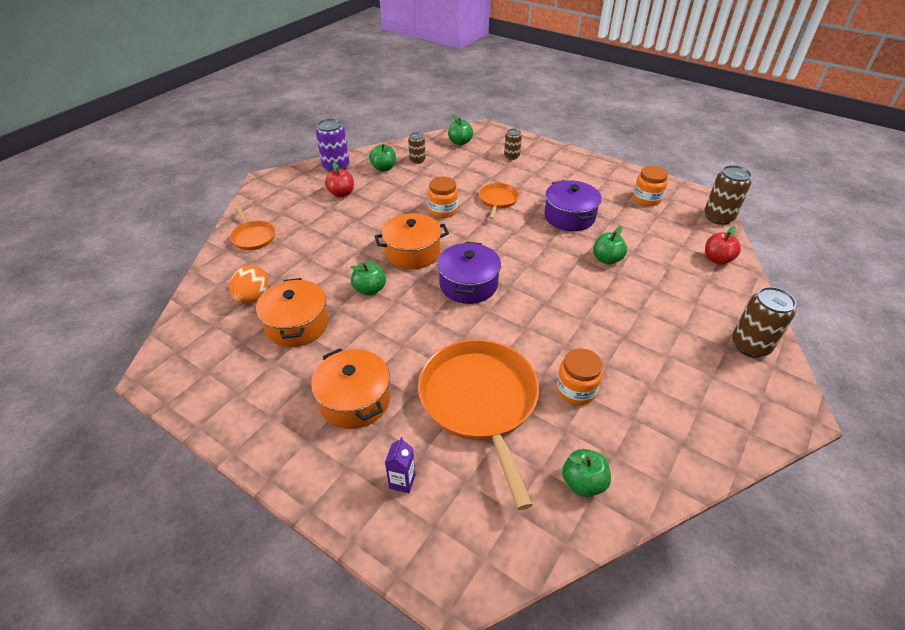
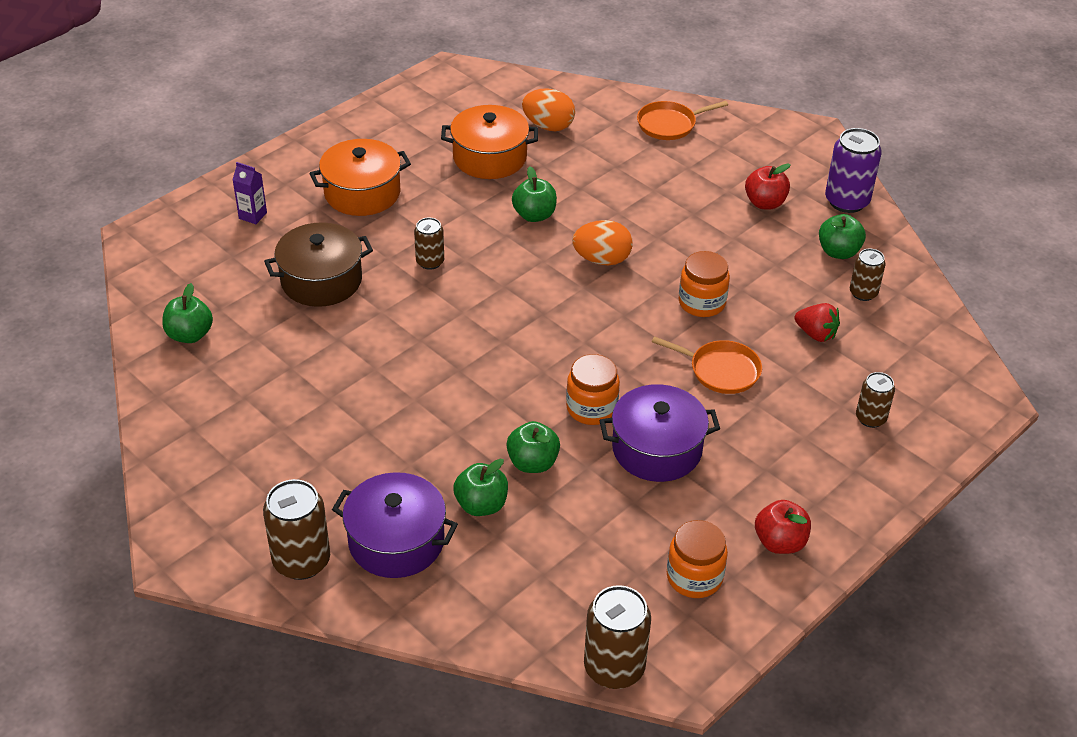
camera: 100 degrees right, 0 degrees up
orange pot [375,213,449,269] -> orange egg [572,220,633,265]
orange pan [418,339,539,510] -> brown pot [264,222,373,307]
purple pot [437,242,501,304] -> purple pot moved to [332,472,458,578]
green apple [448,114,473,145] -> green apple moved to [453,459,508,516]
orange jar [556,348,603,405] -> orange jar moved to [566,354,620,425]
red apple [705,226,741,265] -> red apple moved to [755,500,811,554]
none -> brown can [414,218,444,270]
none -> red strawberry [794,303,840,342]

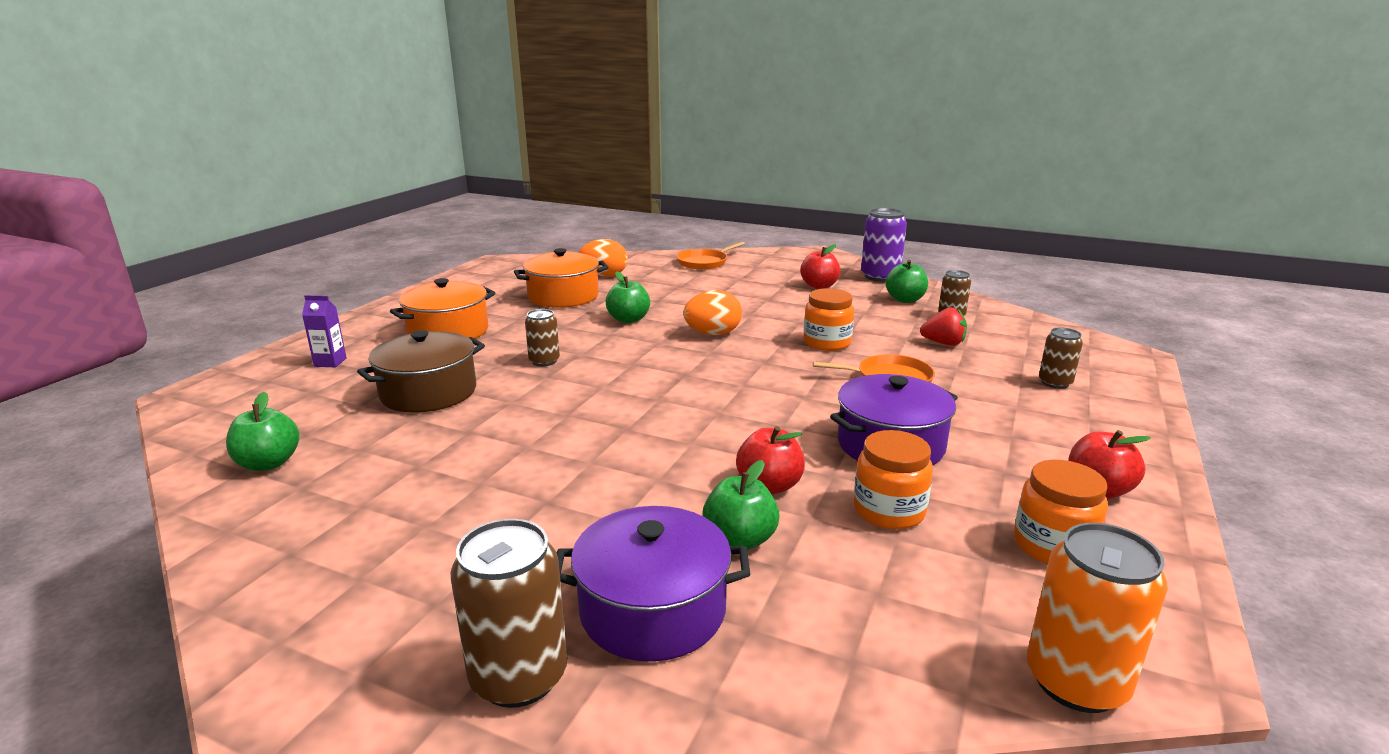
camera: 20 degrees left, 20 degrees down
green apple [506,421,560,473] -> red apple [736,426,805,494]
orange jar [566,354,620,425] -> orange jar moved to [854,430,933,530]
brown can [584,585,651,689] -> orange can [1027,523,1168,713]

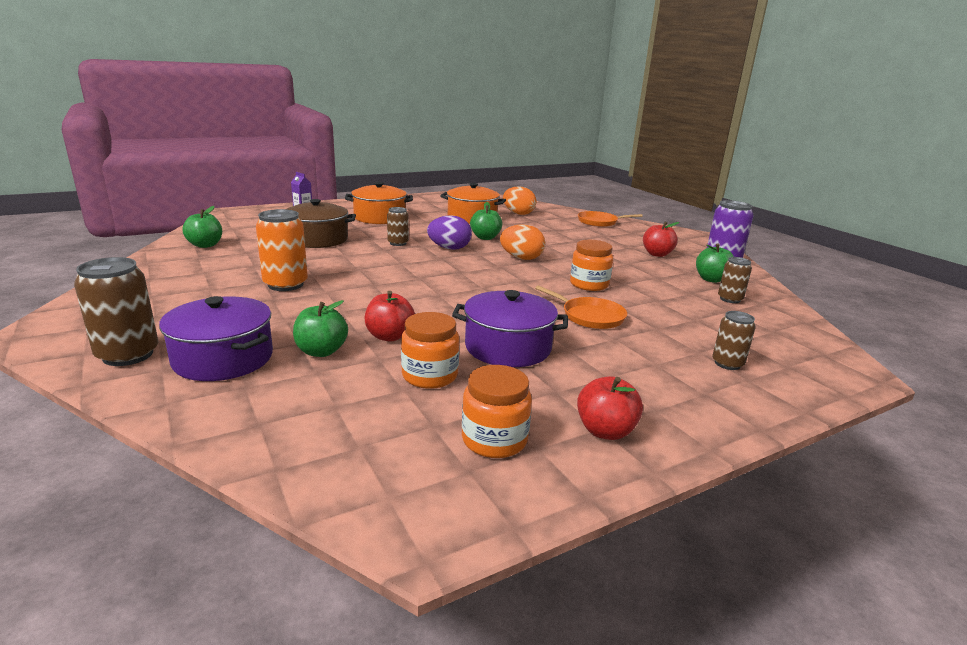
camera: 35 degrees right, 0 degrees up
red strawberry [920,308,967,346] -> none
orange can [1027,523,1168,713] -> orange can moved to [256,209,308,291]
none -> purple egg [427,215,472,250]

